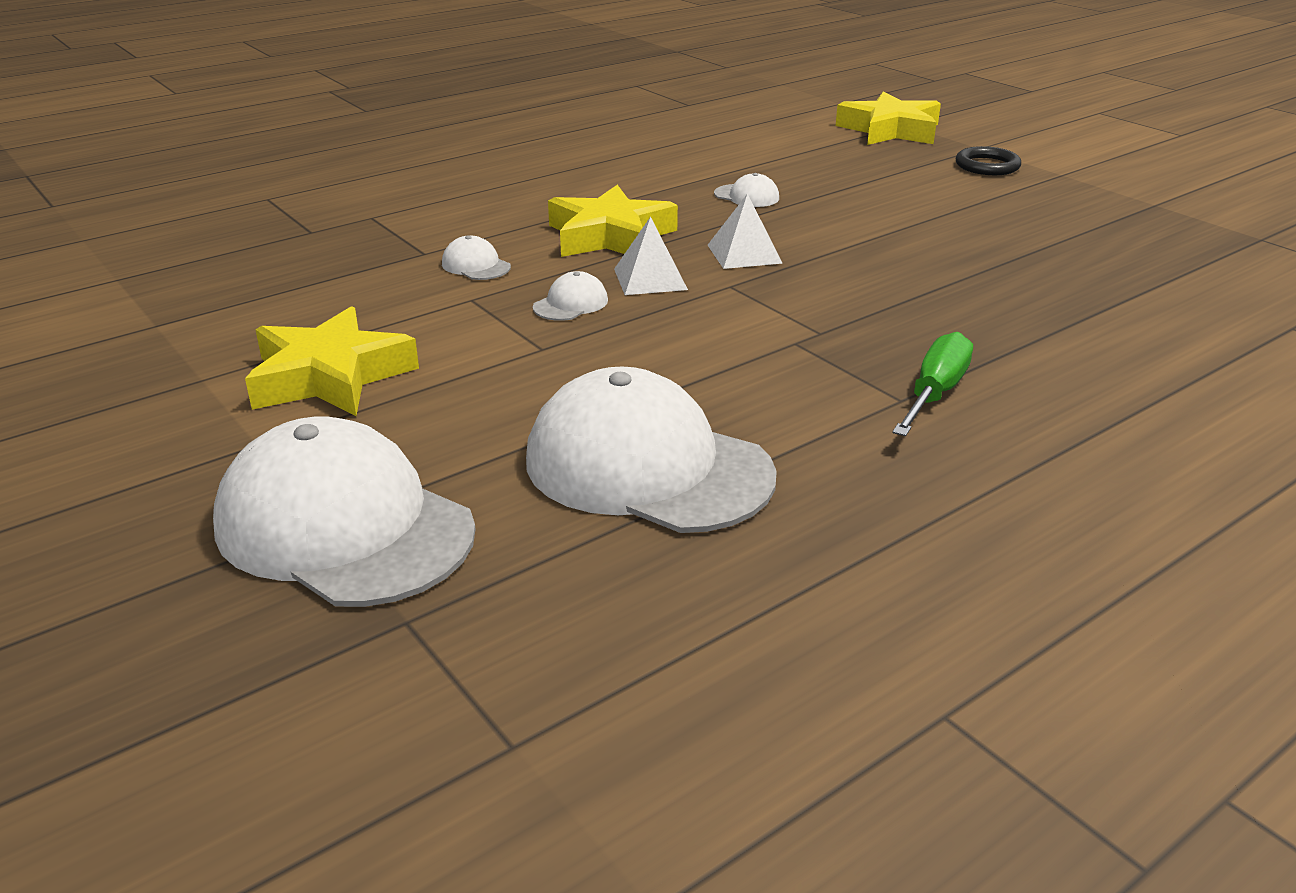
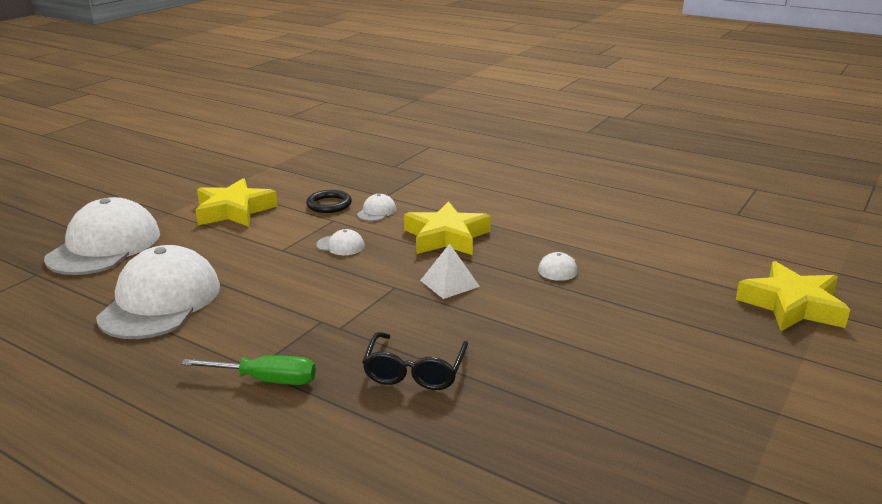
camera: 70 degrees right, 5 degrees down
white pyramid [614,217,688,295] -> none
black ring [956,146,1021,175] -> black ring moved to [306,190,352,213]
none -> black glasses [362,332,468,390]

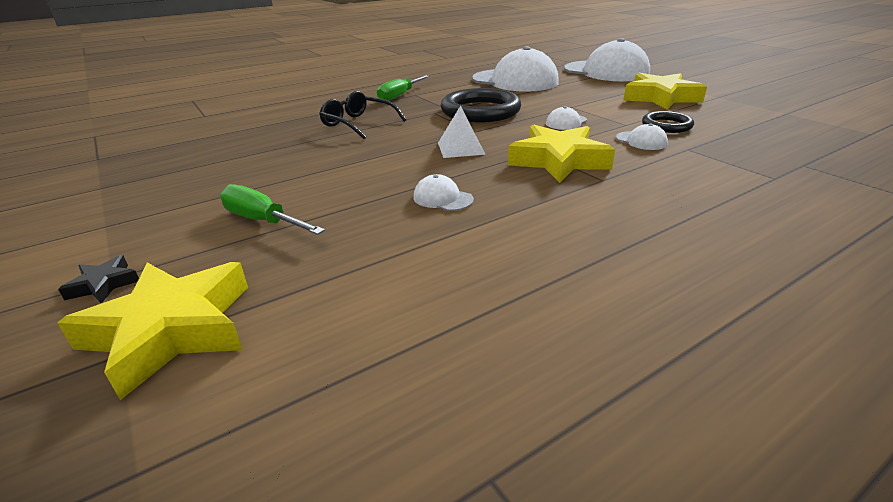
camera: 115 degrees right, 5 degrees up
none -> black star [58,255,139,303]
none -> green screwdriver [220,184,325,235]
none -> black ring [441,88,521,123]

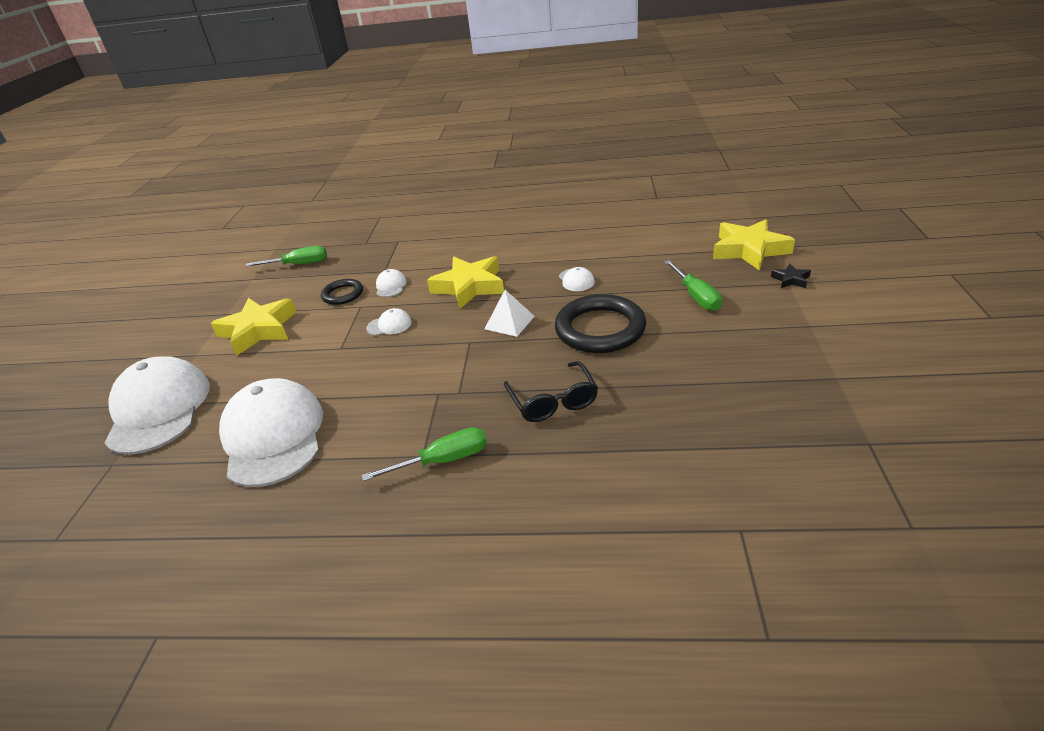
camera: 140 degrees left, 5 degrees up
black ring [441,88,521,123] -> black ring moved to [555,294,646,353]
none -> green screwdriver [246,246,327,267]

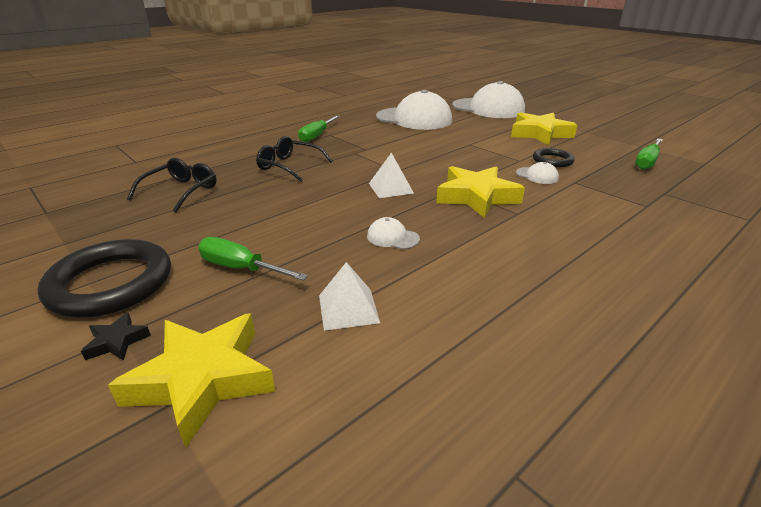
camera: 130 degrees right, 5 degrees down
white cap [366,308,412,336] -> none
black ring [555,294,646,353] -> black ring moved to [38,239,171,318]
none -> black glasses [127,158,217,213]
none -> white pyramid [319,262,380,331]

